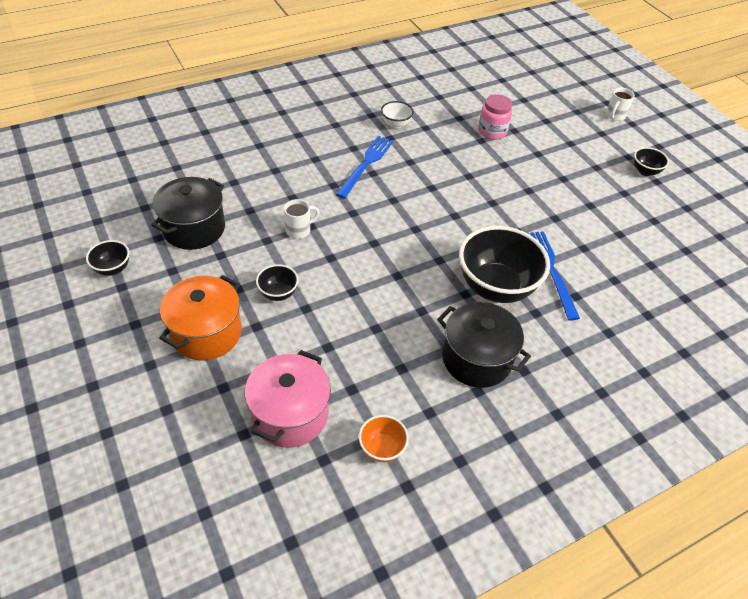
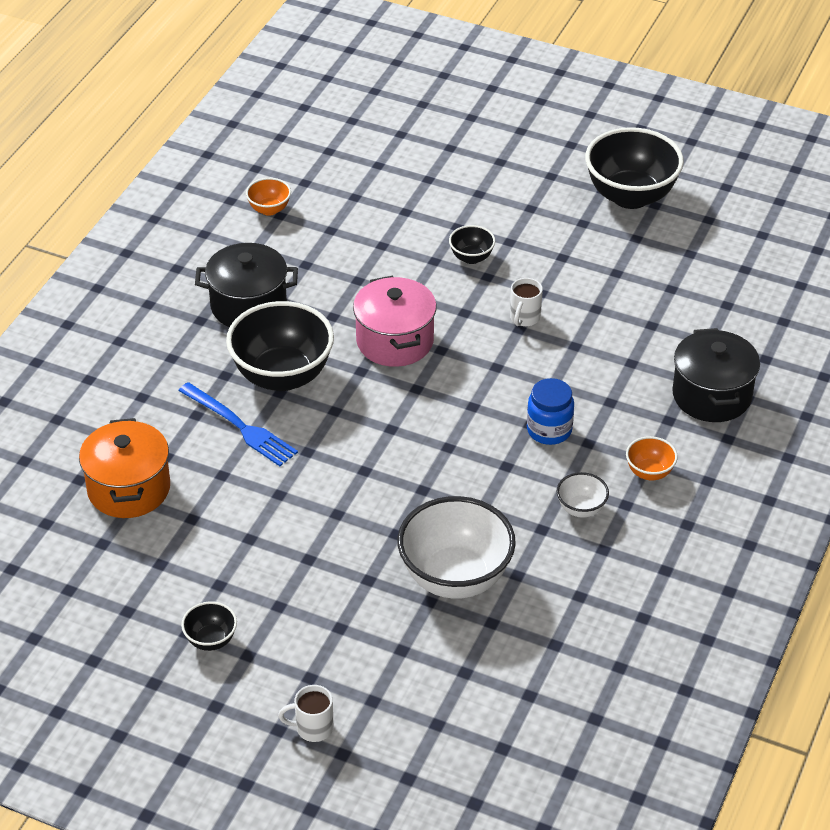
camera: 145 degrees right, 5 degrees down
black bowl [86,240,129,276] -> black bowl [585,127,684,209], size x2.16
black pot [151,177,225,250] -> black pot moved to [672,328,760,422]
orange pot [159,275,242,361] -> orange pot moved to [79,418,170,518]
pink pot [245,350,331,448] -> pink pot moved to [353,276,436,367]
blue fork [336,136,393,199] -> blue jar [527,378,574,445]
pink jar [478,94,512,140] -> white bowl [397,496,516,599]
white mug [606,88,635,121] -> white mug turned 90 degrees counterclockwise [278,685,333,742]
none -> orange bowl [626,436,678,480]

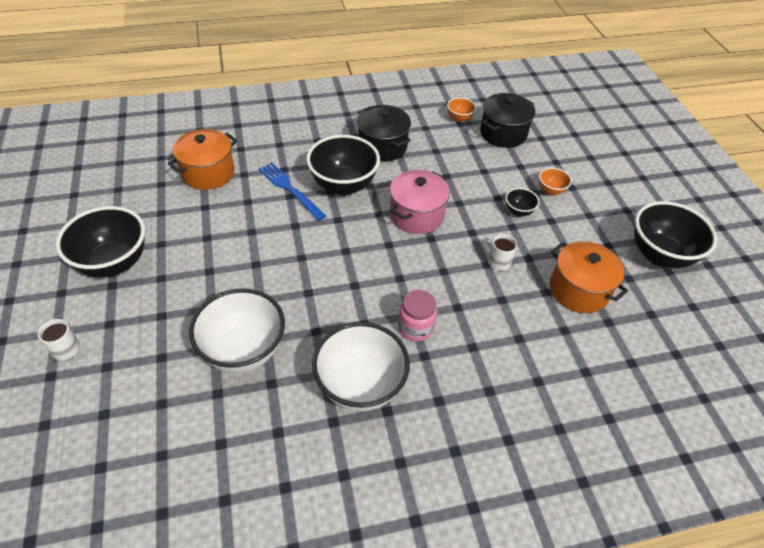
camera: 50 degrees right, 5 degrees up
blue fork [178,382,298,466] -> blue fork turned 135 degrees clockwise [258,162,326,221]
black bowl [181,601,237,651] -> black bowl [56,206,145,278], size x2.16
white mug [510,278,543,326] -> white mug turned 60 degrees clockwise [484,234,517,271]
blue jar [527,378,574,445] -> pink jar [398,290,437,342]
white bowl [557,472,609,518] -> white bowl [312,322,410,411], size x2.16
orange bowl [626,436,678,480] -> orange bowl moved to [539,168,572,195]
black pot [672,328,760,422] -> black pot moved to [480,93,535,148]
none -> orange pot [550,241,628,313]

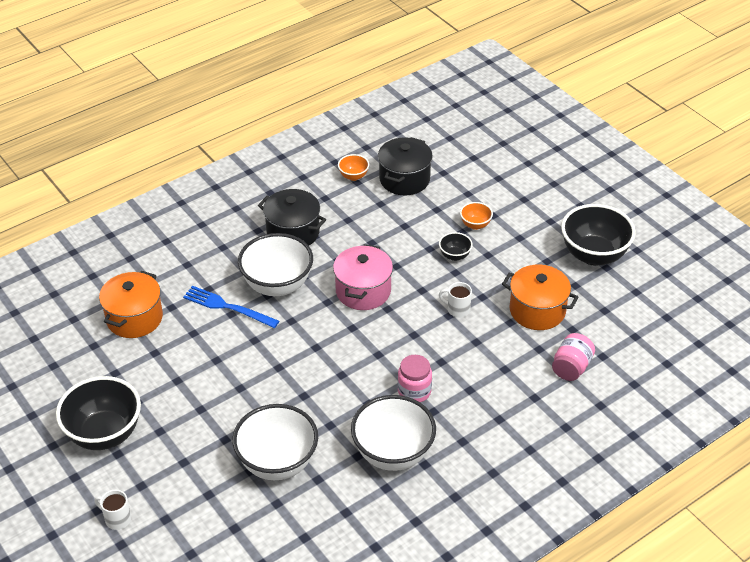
camera: 20 degrees left, 5 degrees down
black bowl [306,135,380,195] -> white bowl [238,233,313,296]
none -> pink jar [552,333,595,381]

